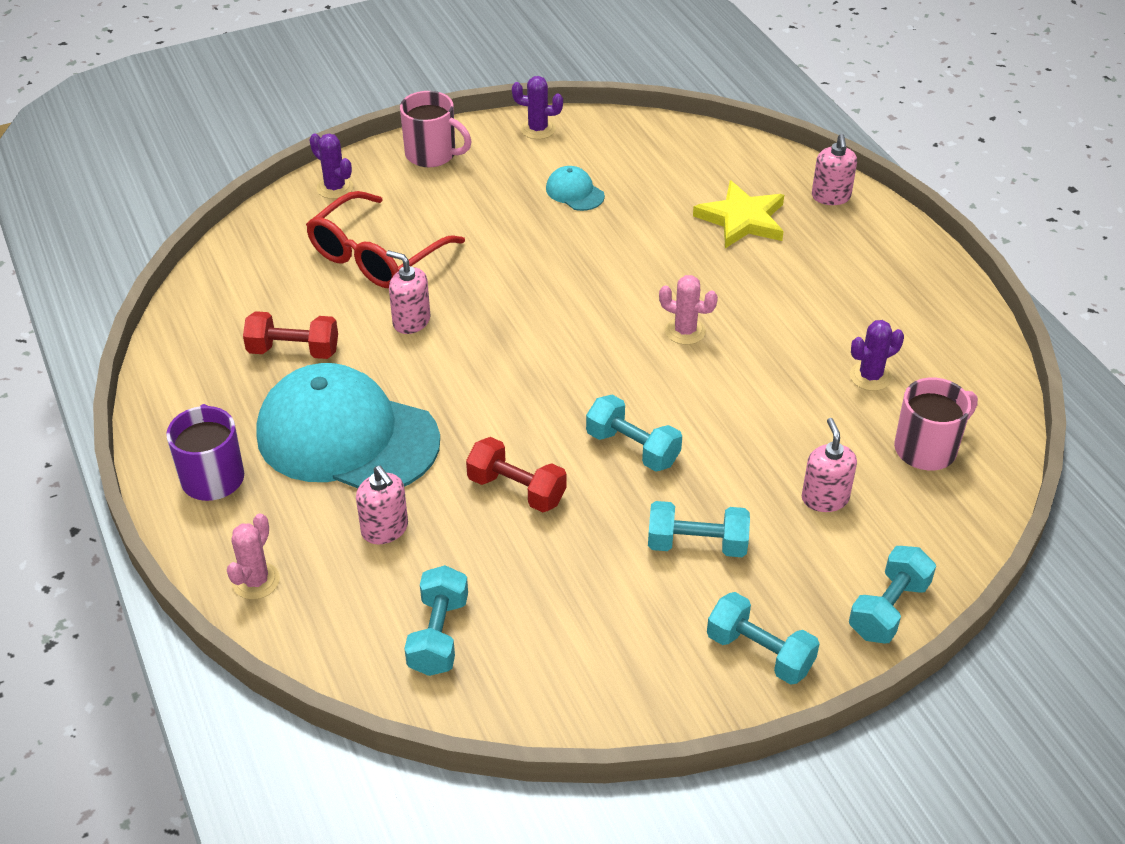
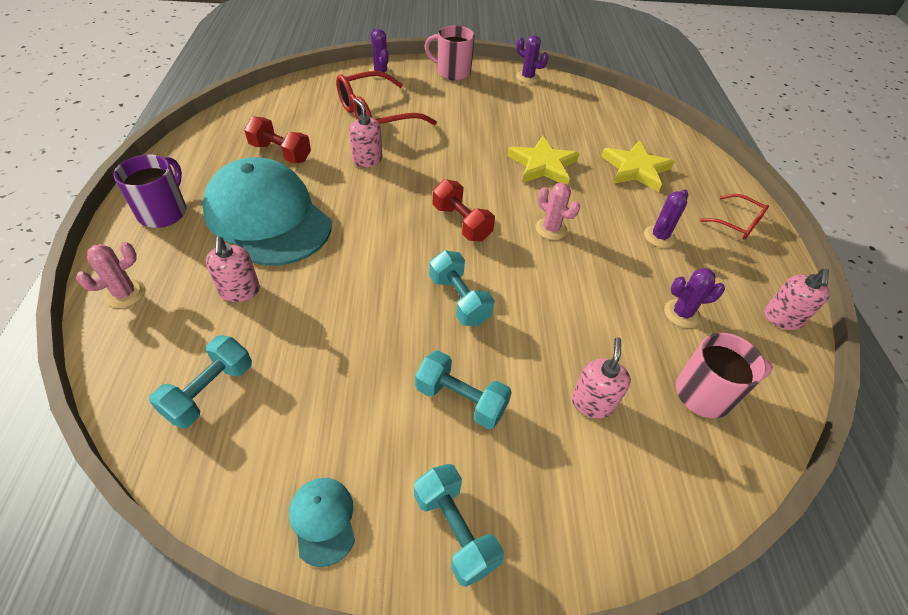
camera: 20 degrees right, 5 degrees up
pink mug [400,91,472,167] -> pink mug turned 150 degrees clockwise [425,25,475,81]
red dumbbell [466,437,567,512] -> red dumbbell moved to [432,179,495,241]
turquoise cap [546,166,605,211] -> turquoise cap moved to [289,478,355,567]
pink soap dispenser [812,134,857,205] -> pink soap dispenser moved to [764,269,830,330]
turquoise dumbbell [849,546,936,644] -> none
none -> yellow star [507,136,579,185]
none -> purple cactus [644,189,688,248]
none -> red glasses [700,194,769,239]

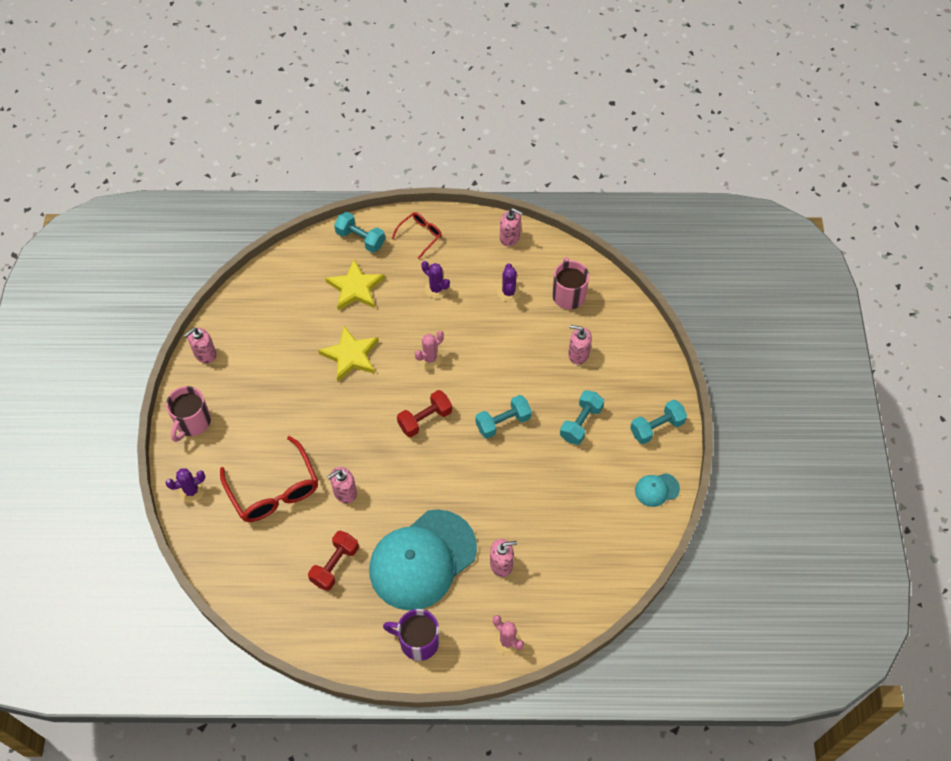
camera: 85 degrees left, 10 degrees up
turquoise dumbbell [149,335,252,429] -> turquoise dumbbell moved to [334,212,385,253]
purple cactus [516,35,548,84] -> pink soap dispenser [184,328,216,363]

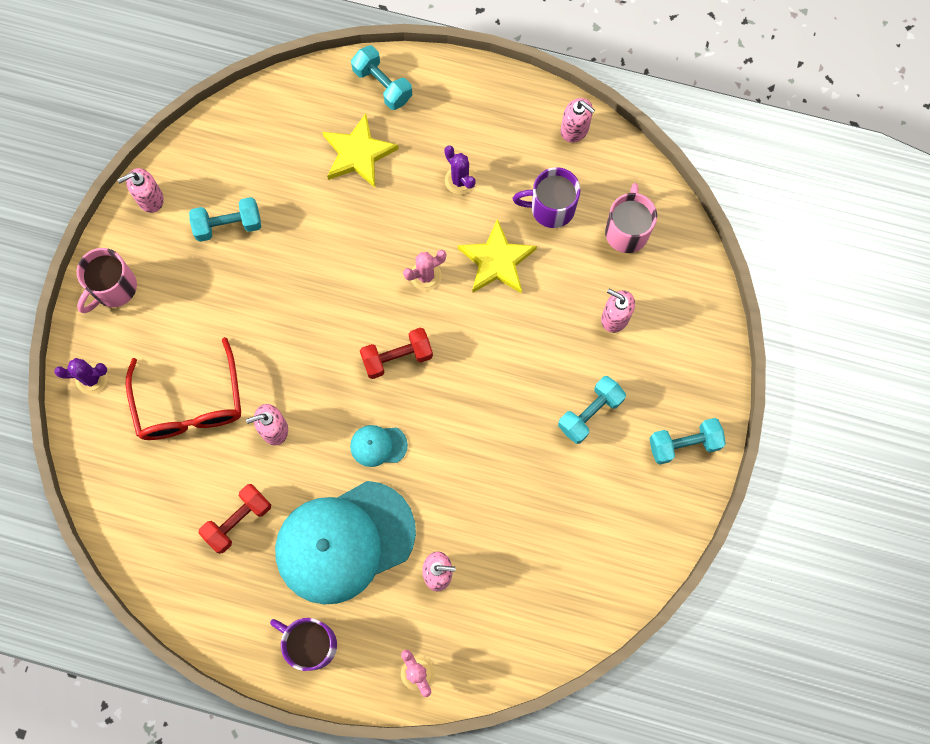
camera: 15 degrees right, 15 degrees up
yellow star [318,326,379,382] -> yellow star moved to [458,219,537,294]
red glasses [391,212,442,259] -> none
turquoise dumbbell [475,395,532,439] -> turquoise dumbbell moved to [189,197,261,242]
purple cactus [497,263,521,302] -> purple mug [513,167,581,228]
turquoise cap [635,473,680,507] -> turquoise cap moved to [350,425,408,467]

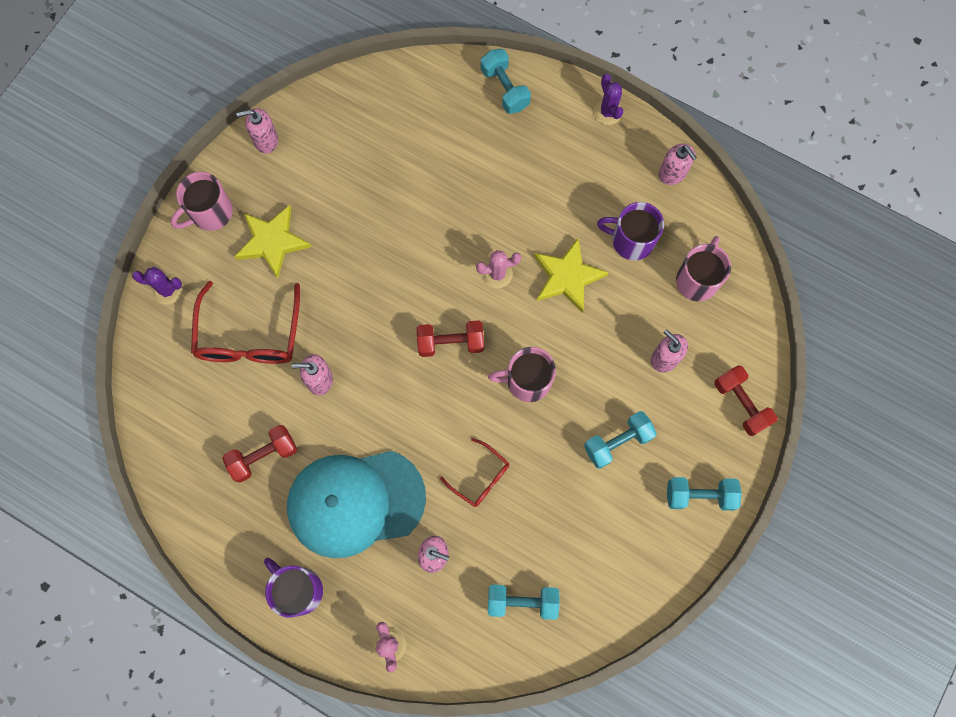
camera: 15 degrees right, 0 degrees up
turquoise dumbbell [189,197,261,242] -> turquoise dumbbell moved to [488,584,560,620]
yellow star [323,113,399,188] -> yellow star moved to [234,205,311,279]
turquoise cap [350,425,408,467] -> none
purple cactus [444,146,476,195] -> purple cactus moved to [594,74,623,125]
none -> red glasses [440,438,509,507]
none -> pink mug [488,347,556,402]
none -> red dumbbell [714,365,778,436]

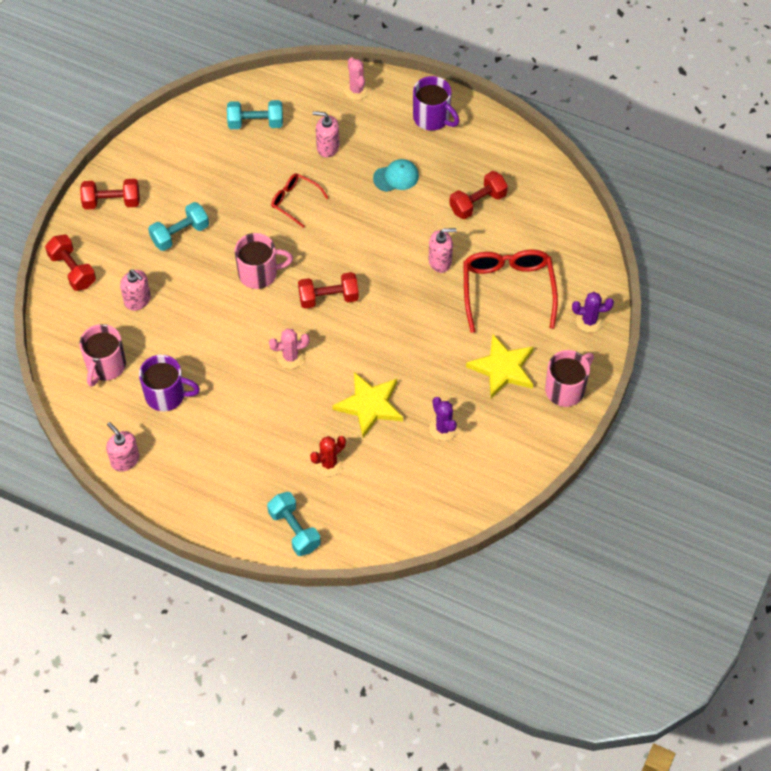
camera: 175 degrees right, 15 degrees down
pink soap dispenser [236,108,278,154] -> none
turquoise cap [287,451,426,558] -> turquoise cap [373,159,419,192], size x0.40
yellow star [534,238,609,313] -> yellow star moved to [333,372,403,438]
purple cactus [594,74,623,125] -> purple cactus moved to [429,397,458,441]
turquoise dumbbell [667,477,742,511] -> red dumbbell [80,179,140,210]
none -> red cactus [310,436,346,476]

